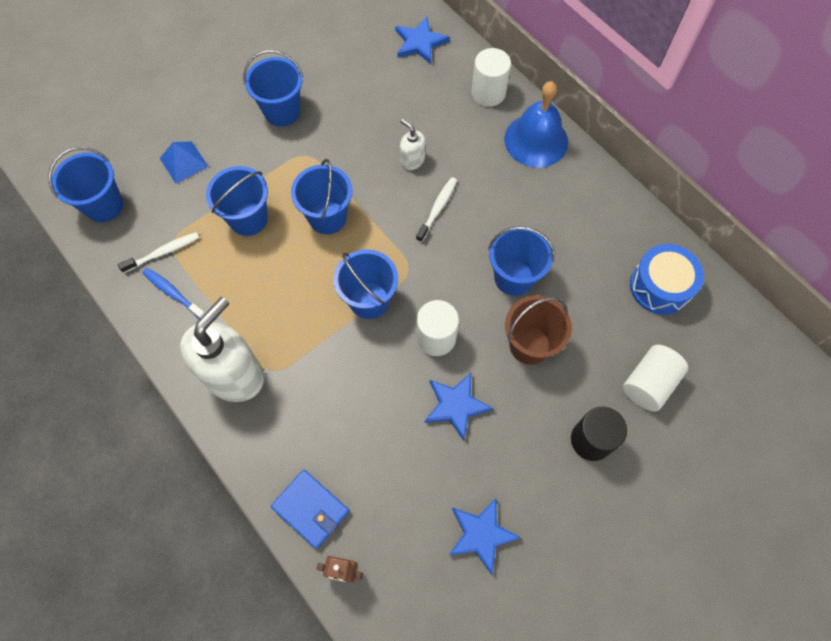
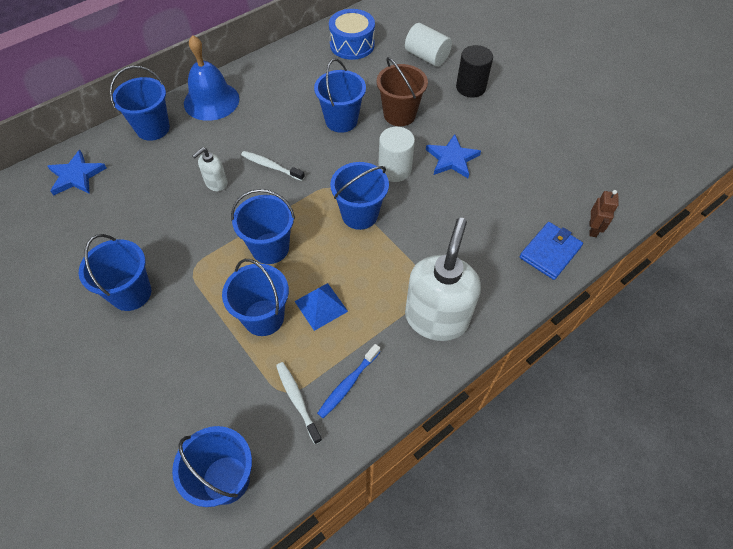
camera: 90 degrees left, 10 degrees down
blue pyramid [160,141,208,184] -> blue pyramid moved to [294,283,348,331]
white soap dispenser [180,297,264,402] -> white soap dispenser turned 75 degrees clockwise [405,218,481,341]
blue star [449,498,521,575] -> none
white cylinder [472,48,511,107] -> blue bucket [110,66,170,141]

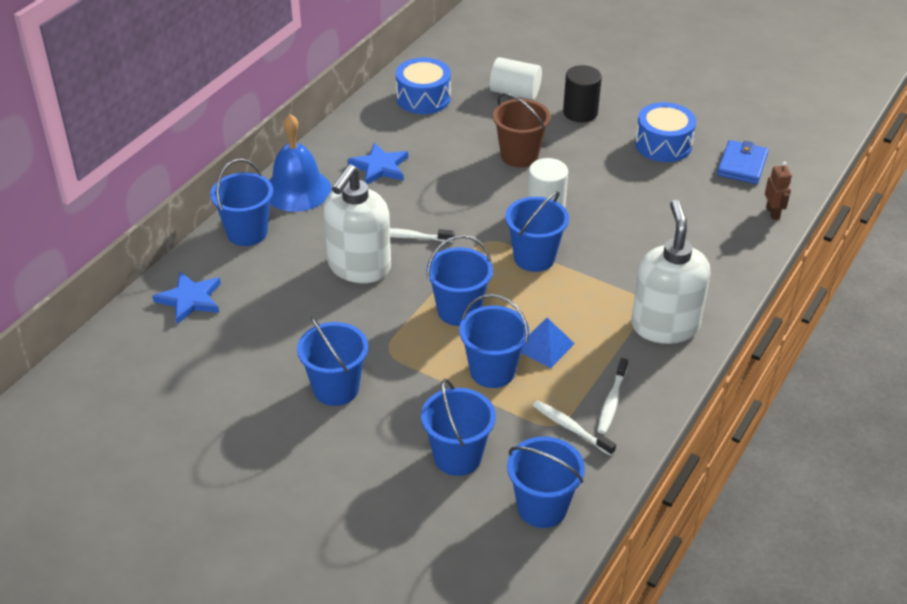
camera: 20 degrees left, 15 degrees down
white soap dispenser [192,147,227,191] -> white soap dispenser [323,164,391,283], size x2.15
blue bucket [314,59,366,133] -> blue bucket moved to [421,379,496,476]
blue toothbrush [317,344,380,418] -> white toothbrush [597,358,628,434]
blue star [426,134,481,178] -> blue star moved to [348,143,408,185]
blue wallet [520,222,583,280] -> blue wallet moved to [717,140,769,184]
none -> blue drum [635,102,696,162]

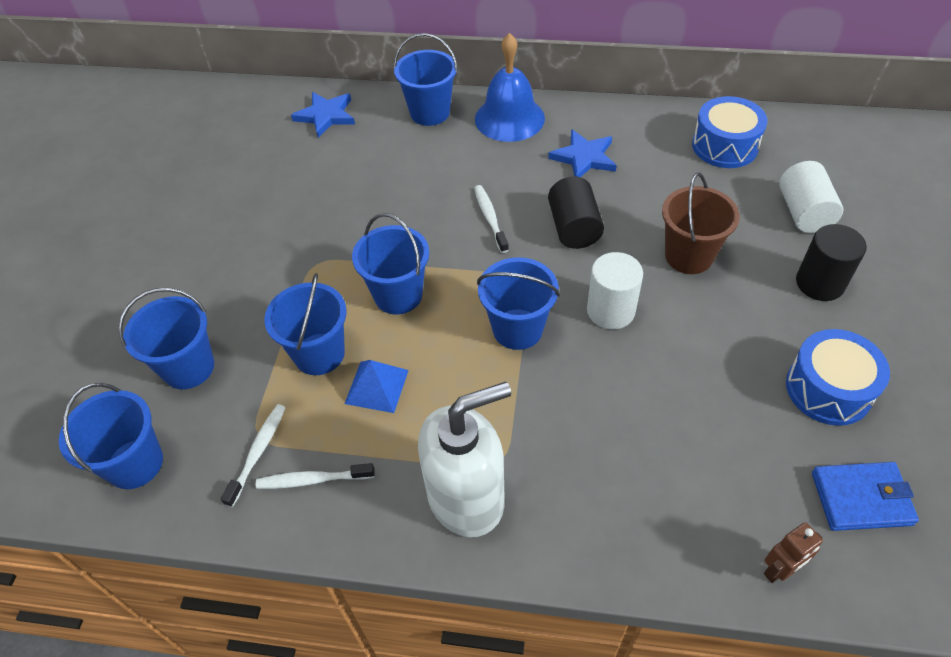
camera: 70 degrees right, 10 degrees up
blue bucket [297,316,368,406] -> none
white soap dispenser [323,164,391,283] -> none
none -> black cylinder [548,176,604,249]

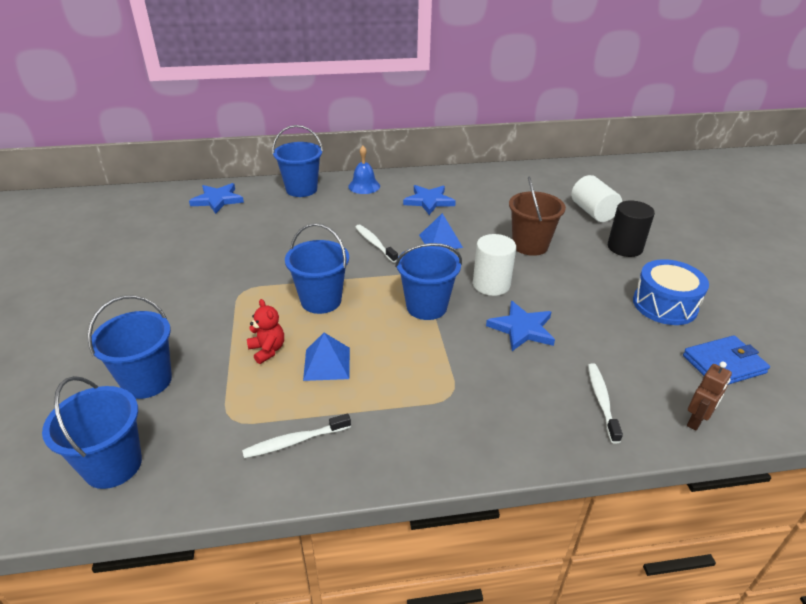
camera: 20 degrees left, 15 degrees down
white toothbrush [221,404,286,507] -> white toothbrush moved to [588,363,623,444]
blue bucket [264,273,347,375] -> red teddy bear [247,299,284,364]
white soap dispenser [418,382,511,537] -> none
blue bell [475,33,545,142] -> blue bell [348,146,380,194], size x0.60
black cylinder [548,176,604,249] -> blue pyramid [419,213,463,250]
blue drum [692,96,768,168] -> none
none -> blue star [486,301,555,351]

